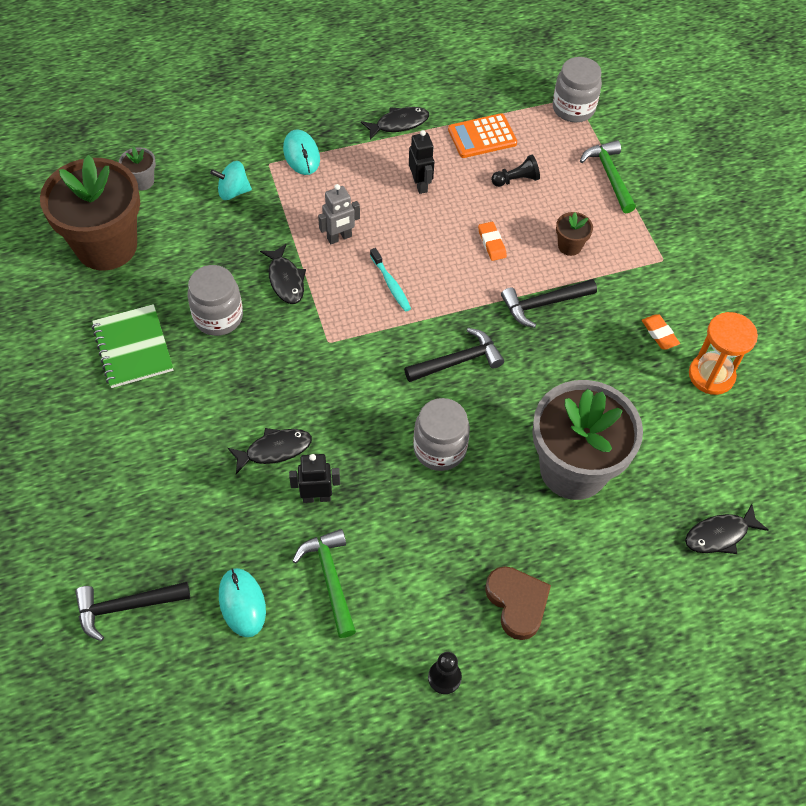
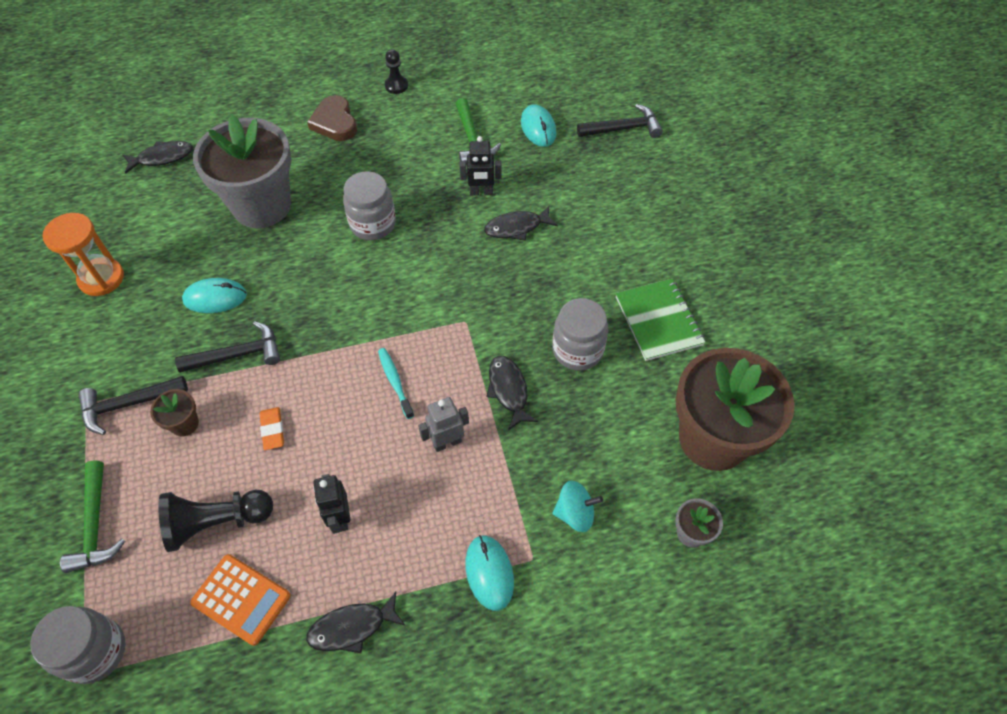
camera: 175 degrees left, 0 degrees up
black hammer [404,328,504,382] -> black hammer moved to [78,376,188,435]
orange calculator [448,113,517,158] -> orange calculator turned 45 degrees clockwise [190,554,291,646]
black pawn [491,155,540,187] -> black pawn [158,490,273,552], size x1.73
orange eraser [642,314,680,350] -> none
none -> turquoise mouse [182,278,247,313]

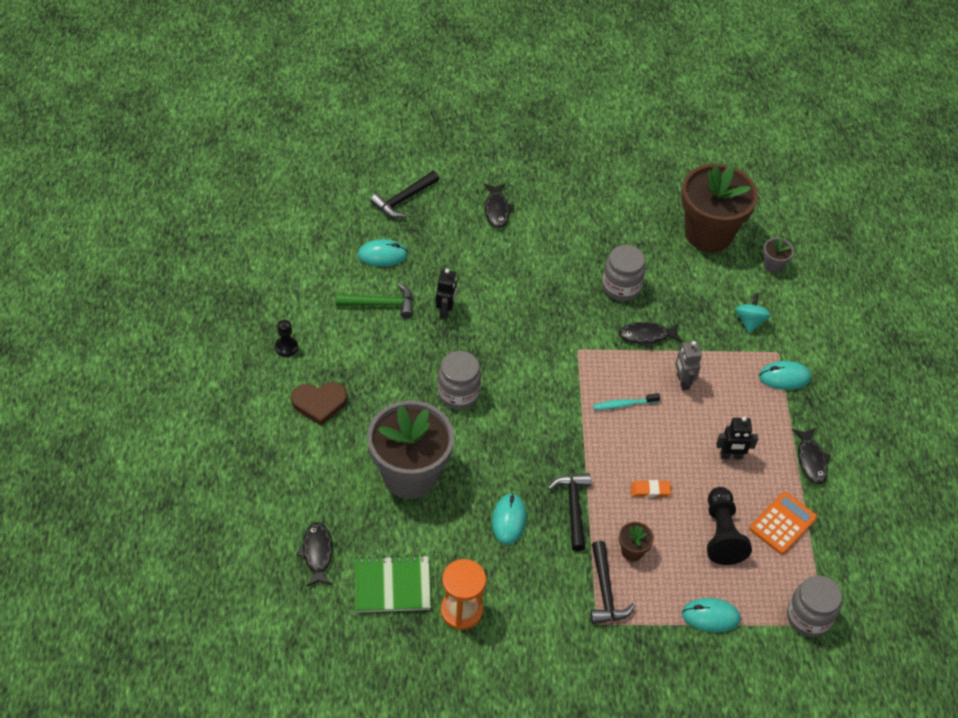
camera: 80 degrees left, 5 degrees down
green hammer [60,460,125,573] -> turquoise mouse [682,598,741,633]
black fish [484,206,558,241] -> black fish moved to [484,184,515,228]
black hammer [577,104,663,138] -> black hammer turned 135 degrees counterclockwise [370,171,439,218]
green notebook [616,279,706,361] -> green notebook moved to [355,555,431,613]

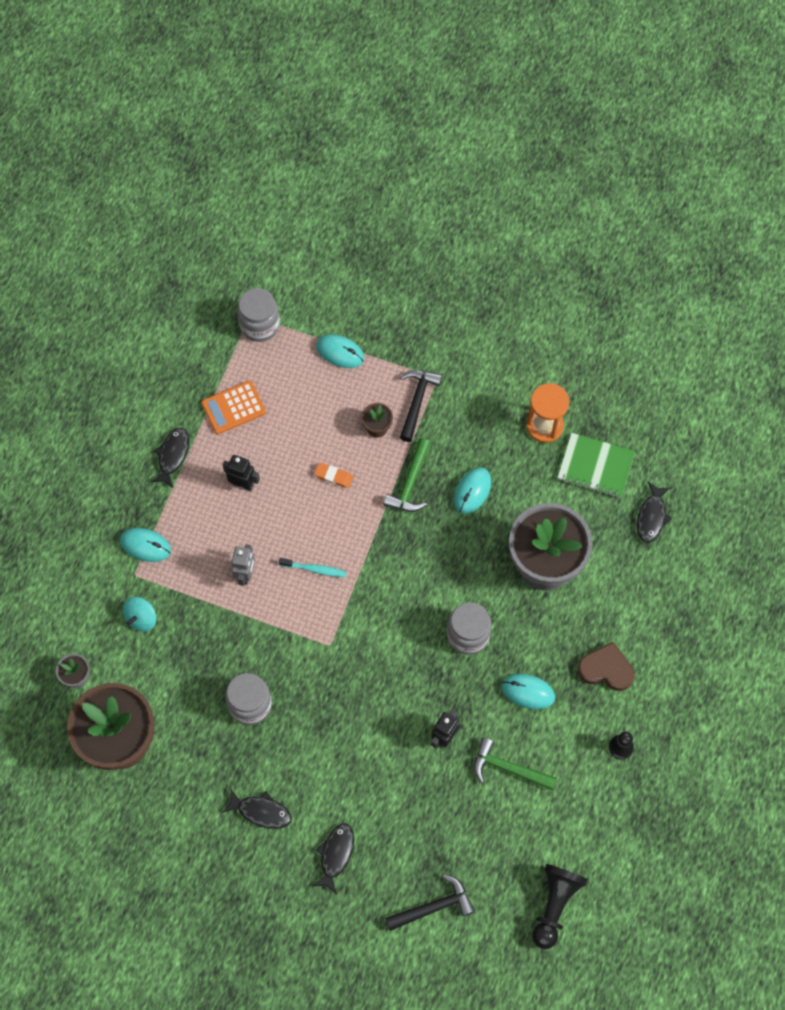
camera: 155 degrees left, 15 degrees up
turquoise mouse [358,239,408,267] -> turquoise mouse moved to [501,674,555,709]
black hammer [548,473,591,551] -> green hammer [383,438,430,512]
black fish [618,322,682,349] -> black fish moved to [222,788,292,829]
black pawn [707,487,752,565] -> black pawn moved to [532,864,588,949]

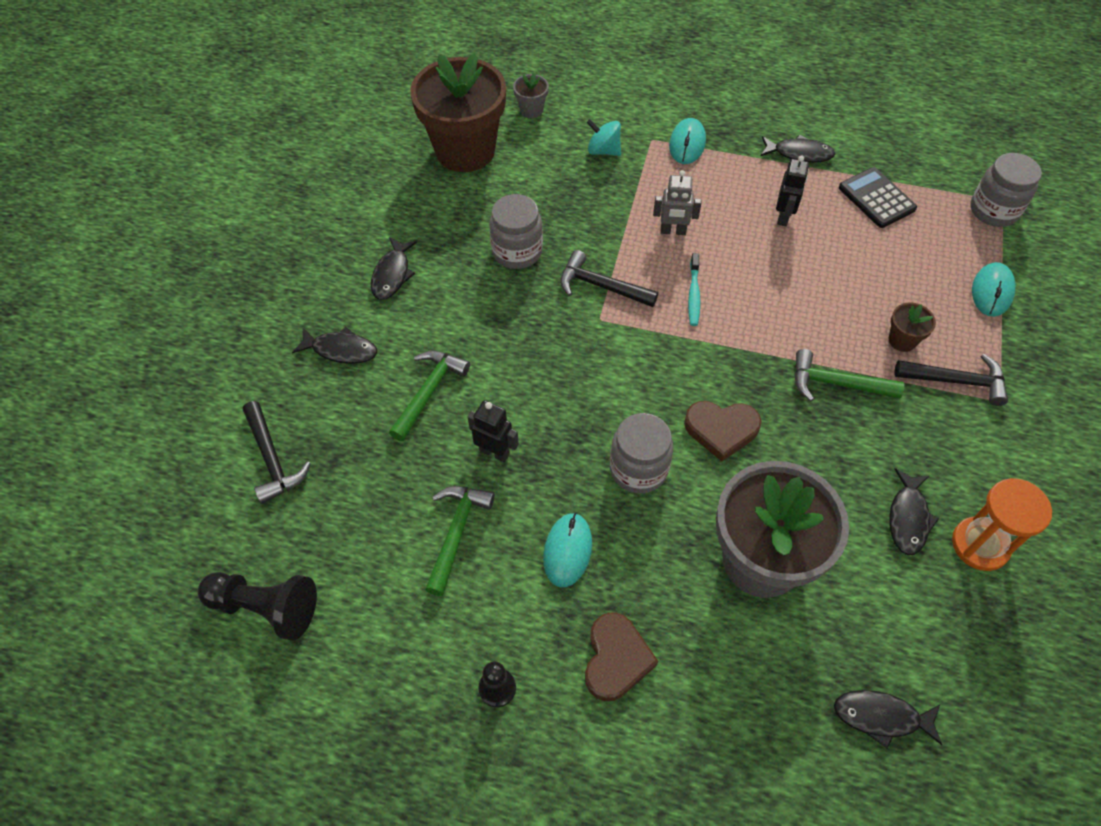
camera: 85 degrees right, 10 degrees down
orange calculator [201,381,266,434] -> black calculator [839,167,917,228]
orange eraser [314,463,353,488] -> none
turquoise mouse [454,467,491,514] -> none
green notebook [557,433,635,498] -> none
none -> green hammer [389,351,470,441]
none -> black hammer [560,250,658,307]
none -> brown heart [684,401,761,461]
none -> black fish [889,468,939,555]

